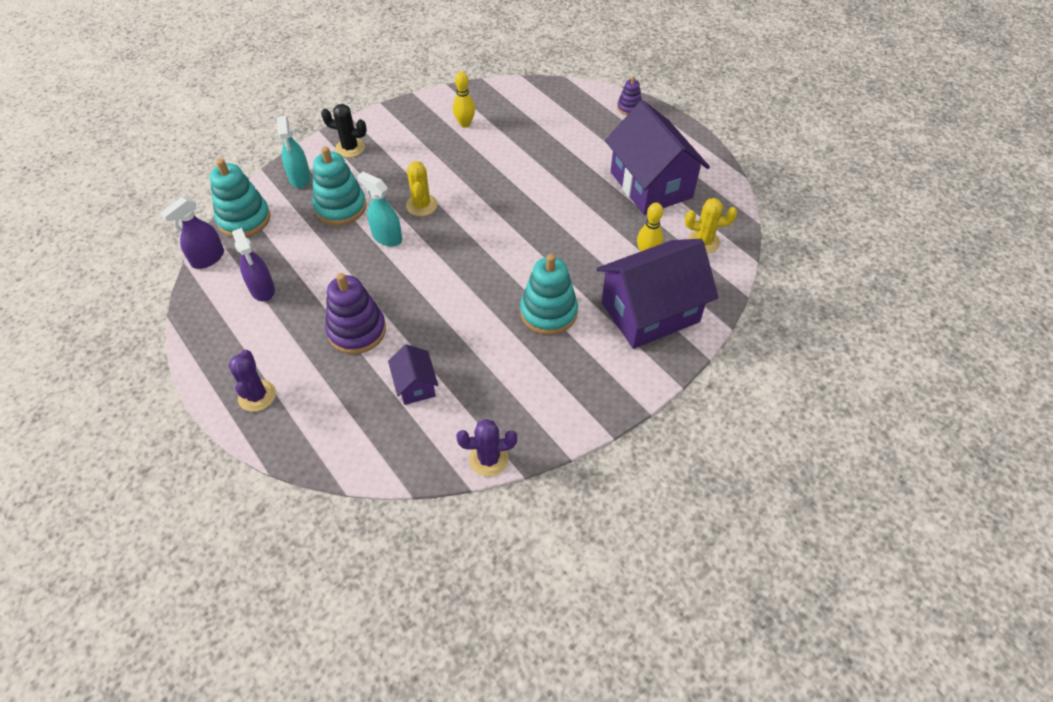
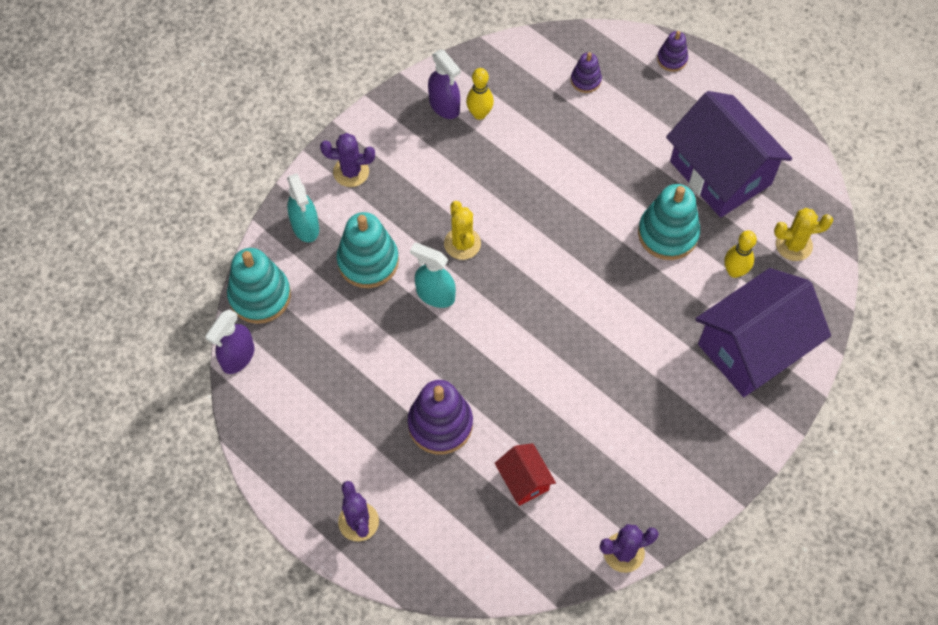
camera: 10 degrees left, 10 degrees up
purple spray bottle [232,228,275,302] -> purple spray bottle moved to [428,50,461,119]
black cactus [321,104,367,158] -> purple cactus [320,133,375,187]
purple house [388,344,438,405] -> red house [495,443,556,506]
turquoise stacking toy [520,254,578,335] -> turquoise stacking toy moved to [638,184,700,260]
none -> purple stacking toy [571,52,602,93]

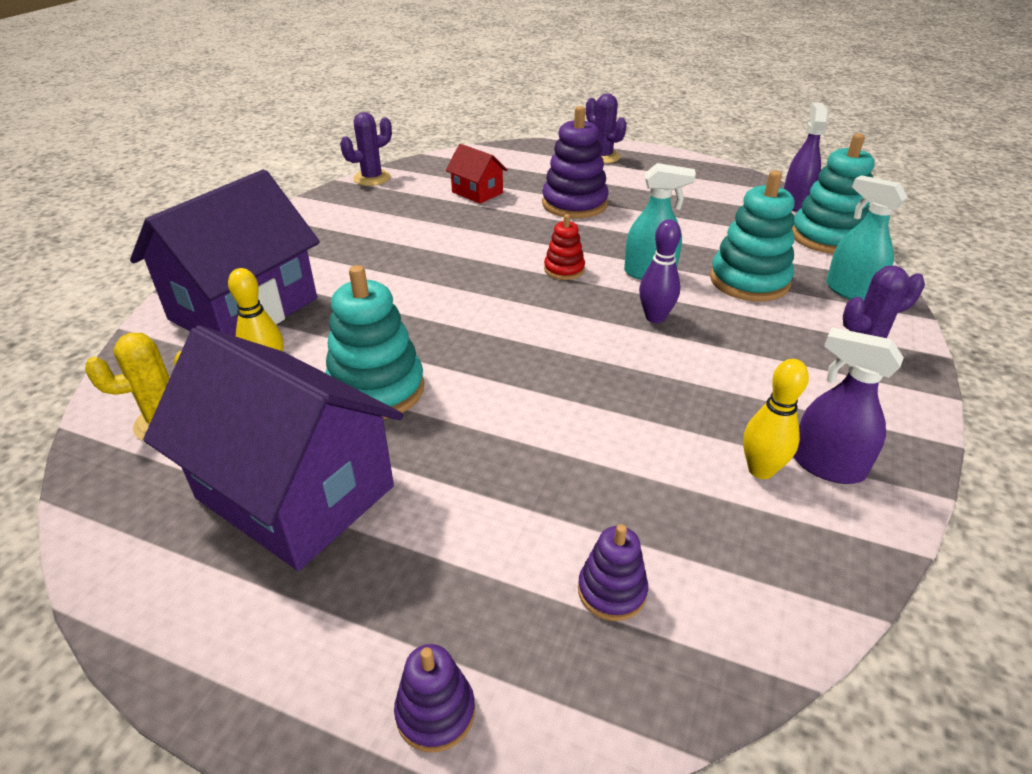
camera: 160 degrees right, 25 degrees down
yellow cactus [444,201,481,260] -> purple bowling pin [639,219,681,323]
none -> red stacking toy [544,214,585,280]

